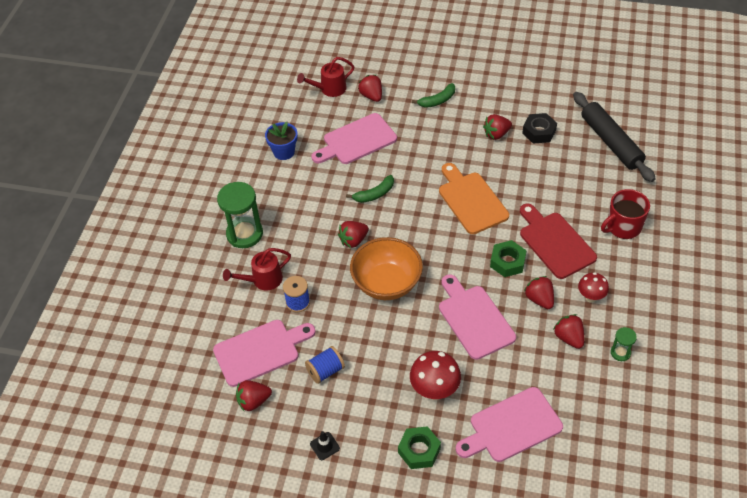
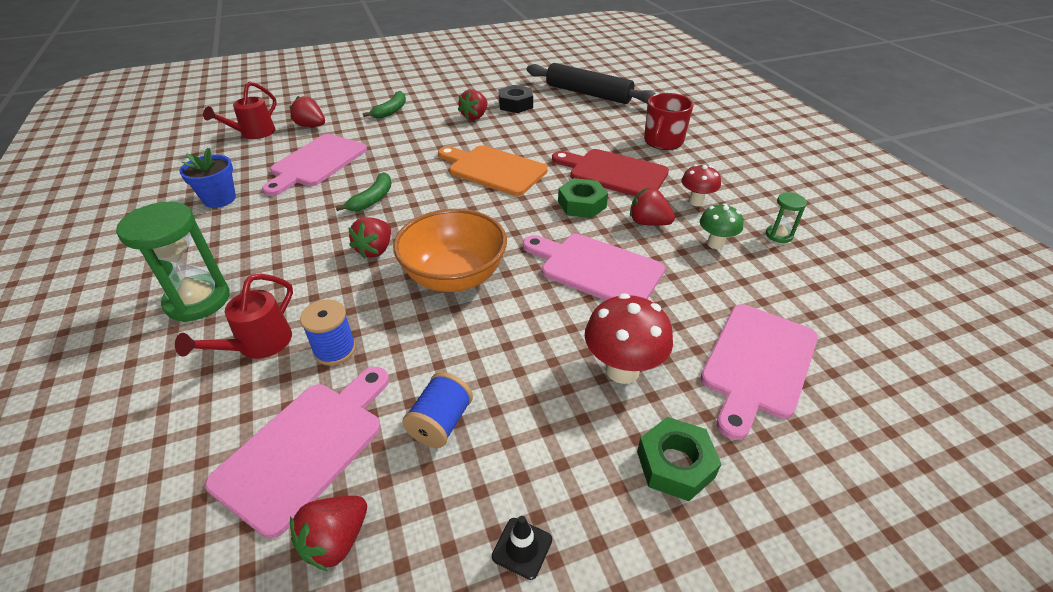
camera: 35 degrees left, 10 degrees down
red strawberry [553,314,584,349] -> green mushroom [700,203,743,249]

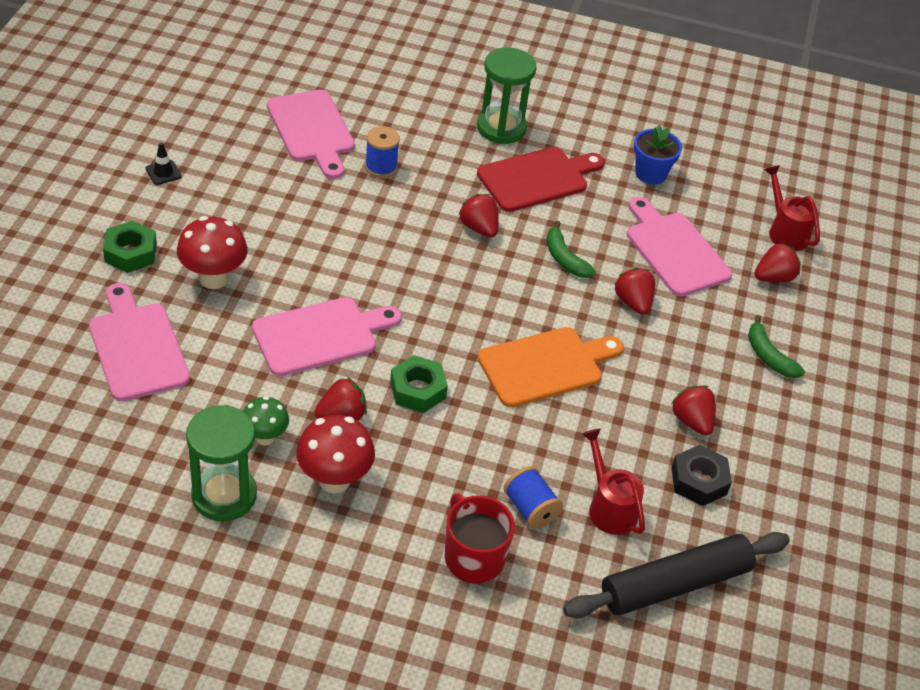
camera: 120 degrees right, 5 degrees up
red watering can [175,274,293,359] -> red watering can moved to [582,428,645,535]
red strawberry [290,496,367,571] -> red strawberry moved to [614,267,655,315]
orange bowl [393,209,507,292] -> none
blue spool [402,372,473,448] -> blue spool moved to [503,466,563,529]
red cutting board [552,149,669,196] -> red cutting board moved to [477,147,605,212]
red mushroom [681,164,721,206] -> red mushroom [296,415,375,493], size x1.59
green hourglass [766,192,807,243] -> green hourglass [186,405,257,521], size x2.03

